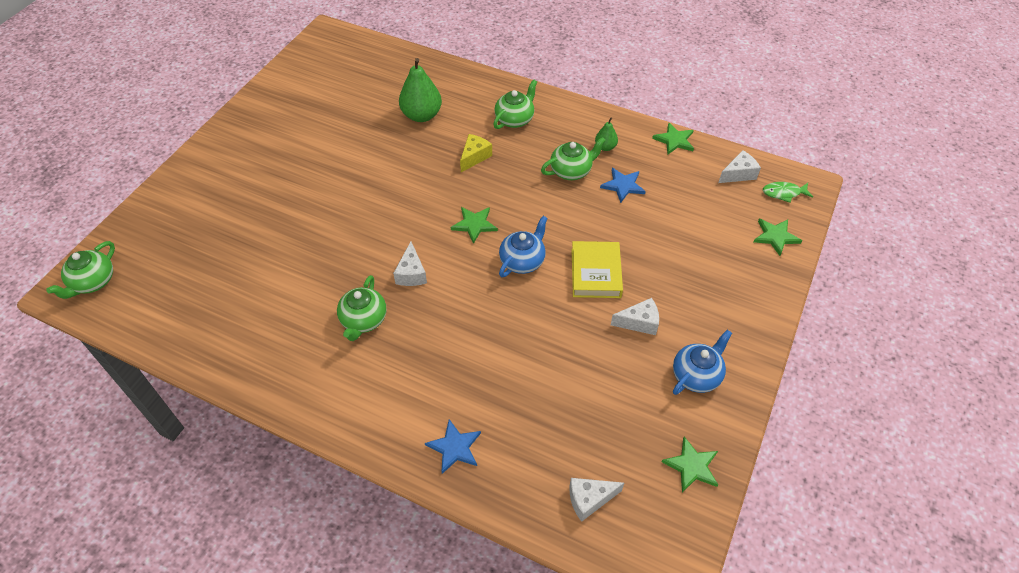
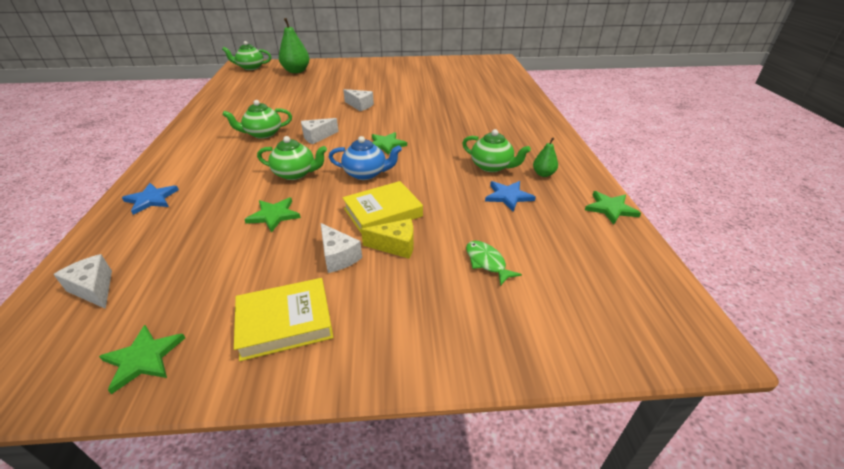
camera: 60 degrees right, 15 degrees down
green pear [399,58,442,122] -> green pear moved to [279,18,309,73]
yellow cheese [460,134,492,172] -> yellow cheese moved to [361,219,414,259]
green teapot [493,79,537,129] -> green teapot moved to [257,136,327,180]
blue teapot [673,330,732,395] -> yellow book [234,278,334,361]
white cheese [718,150,761,183] -> white cheese moved to [343,89,374,111]
green star [754,219,802,256] -> green star moved to [244,198,301,233]
green fish [763,182,813,203] -> green fish moved to [466,241,522,285]

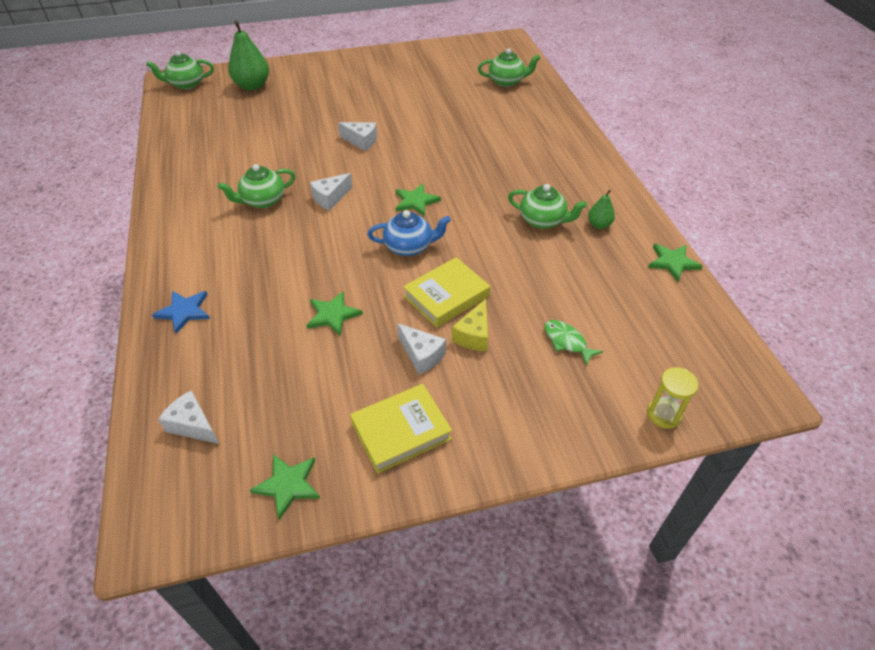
camera: 10 degrees left, 10 degrees up
green teapot [257,136,327,180] -> green teapot moved to [478,48,540,87]
yellow cheese [361,219,414,259] -> yellow cheese turned 120 degrees clockwise [452,299,488,351]
blue star [485,181,536,211] -> none
none -> yellow hourglass [647,367,699,429]

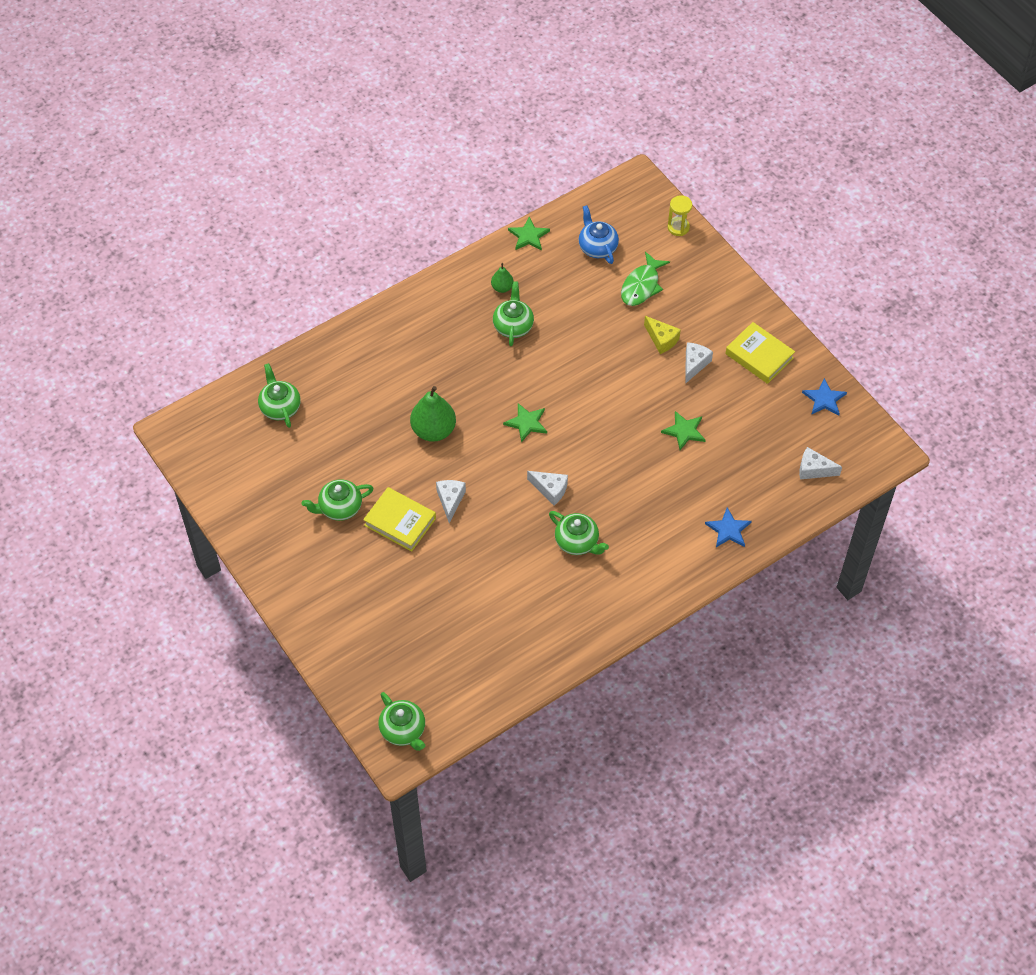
camera: 110 degrees left, 10 degrees up
white cheese [158,390,219,444] -> white cheese turned 90 degrees clockwise [799,447,842,479]
green pear [228,21,269,90] -> green pear moved to [410,386,456,442]
green star [250,454,320,520] -> blue star [802,378,847,416]
blue teapot [368,210,451,256] -> blue teapot moved to [579,205,619,264]
yellow book [403,257,490,328] -> yellow book moved to [363,487,436,552]
yellow cheese [452,299,488,351] -> yellow cheese turned 45 degrees clockwise [644,316,681,354]
green fish [544,320,603,366] -> green fish [621,251,670,306], size x1.51
none -> green teapot [301,479,374,521]

